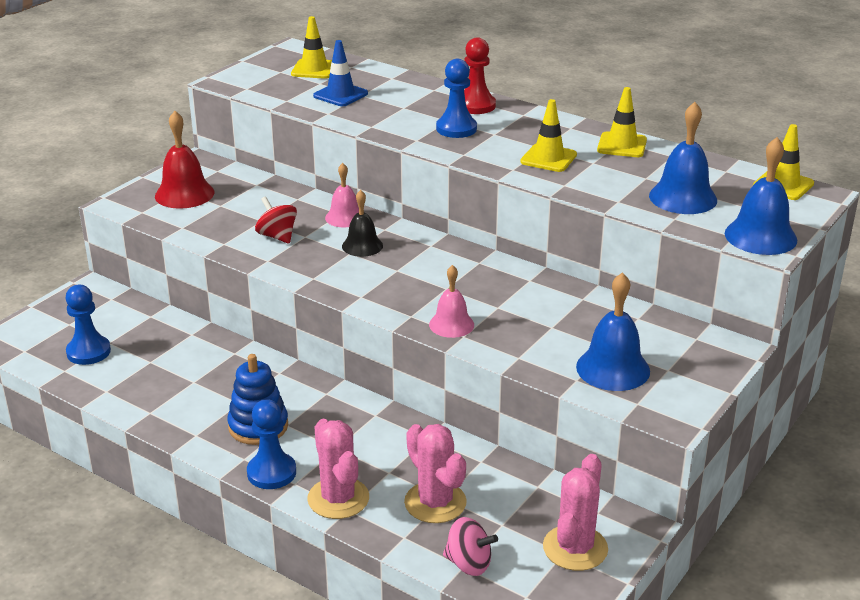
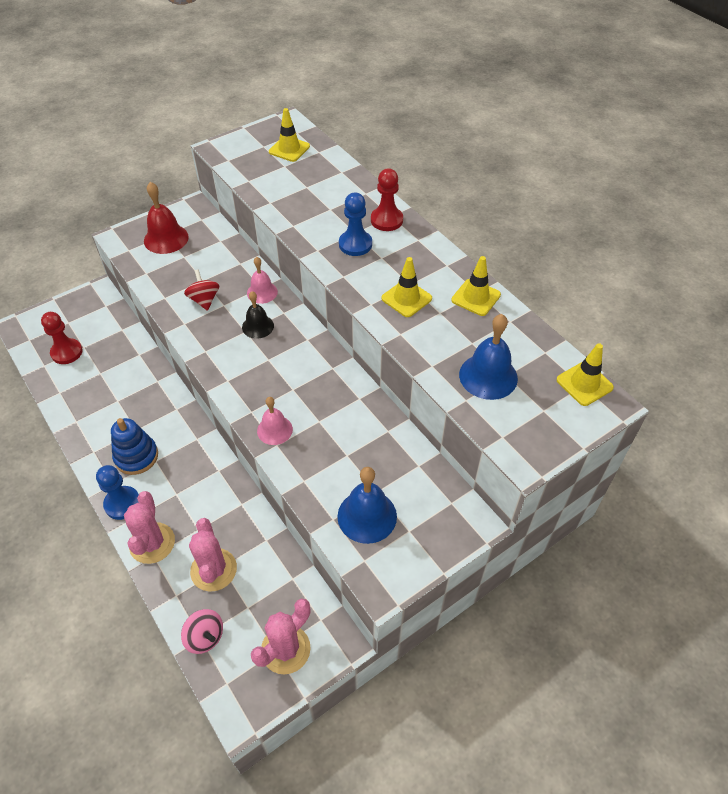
camera: 20 degrees right, 20 degrees up
blue pawn [66,285,111,365] -> red pawn [41,312,83,364]
blue traffic cone [313,40,368,106] -> none
blue bell [725,137,797,255] -> none

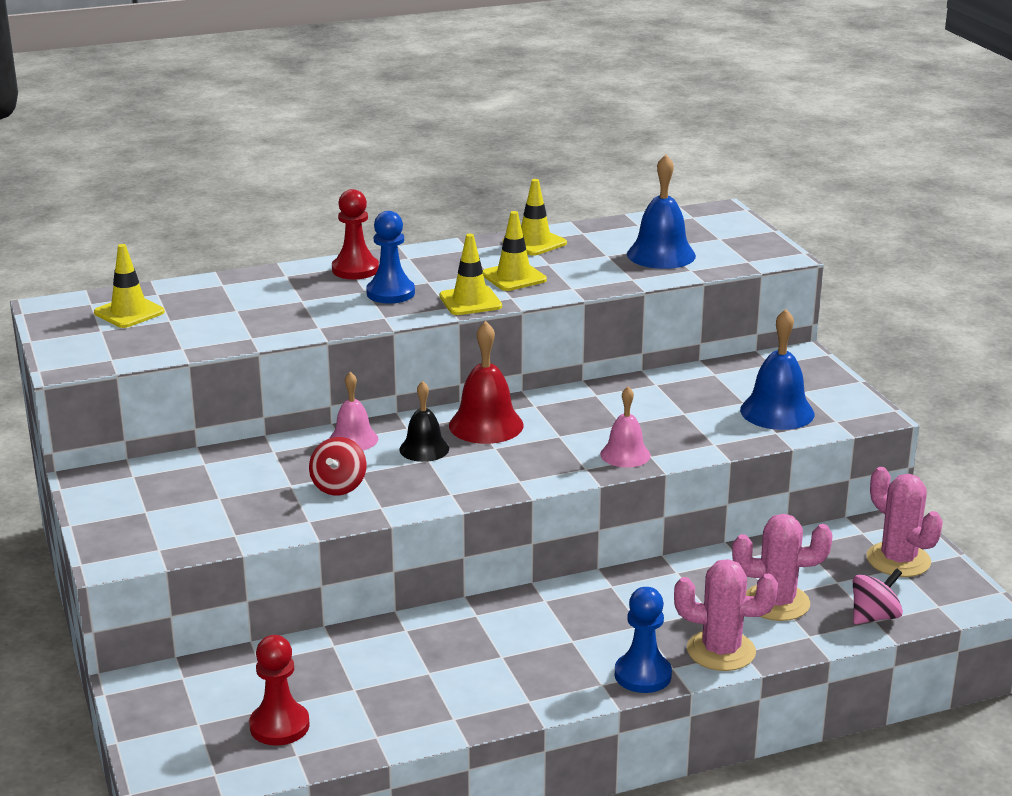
camera: 75 degrees left, 25 degrees down
blue stacking toy [111,418,158,475] -> none
red bell [144,182,189,254] -> red bell moved to [449,321,524,444]
red spinning top [184,269,219,311] -> red spinning top turned 75 degrees counterclockwise [309,437,366,495]
yellow traffic cone [556,343,614,406] -> yellow traffic cone moved to [439,234,502,315]

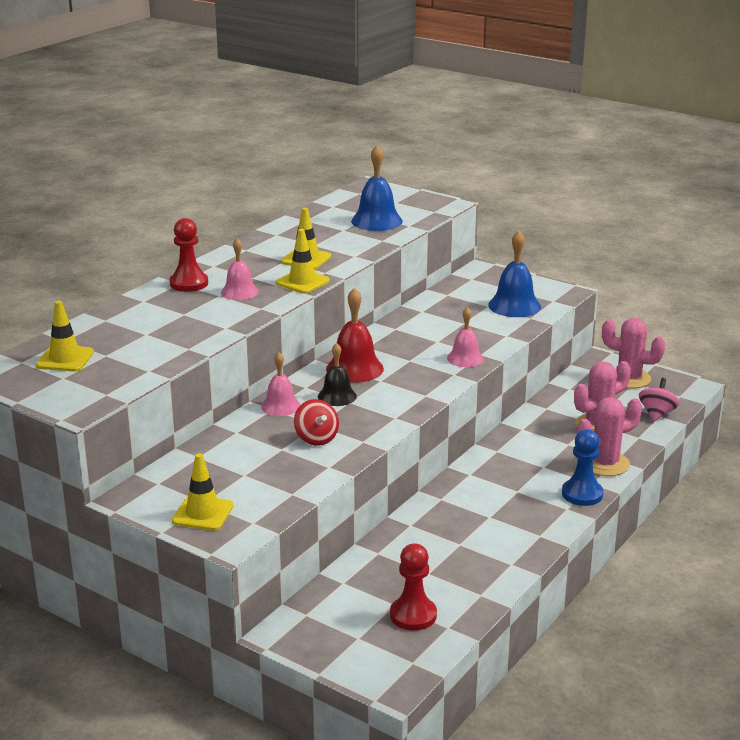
camera: 35 degrees left, 0 degrees up
blue pawn [366,211,415,304] -> pink bell [221,238,259,300]
yellow traffic cone [503,179,567,256] -> yellow traffic cone moved to [172,453,234,531]

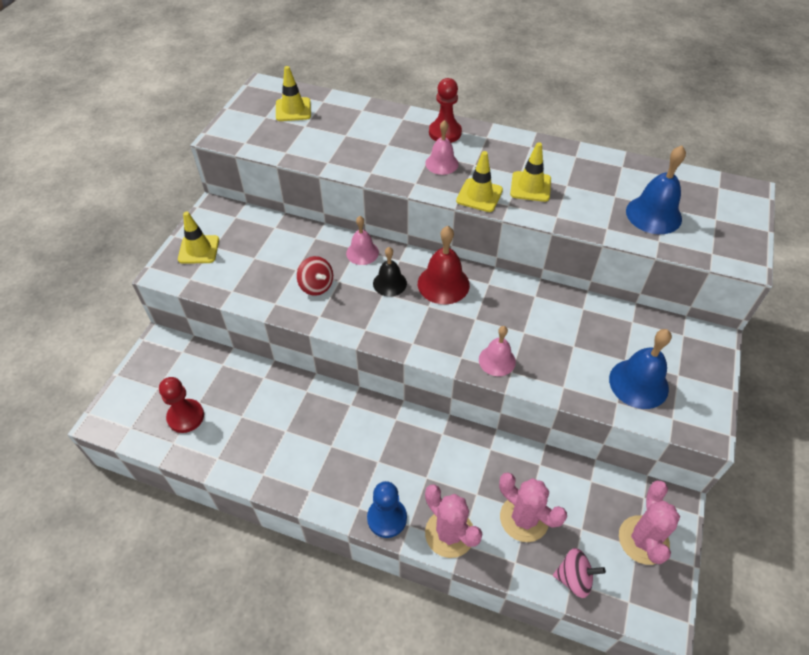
camera: 75 degrees right, 25 degrees up
red spinning top [294,399,339,446] -> red spinning top turned 90 degrees counterclockwise [297,256,333,296]

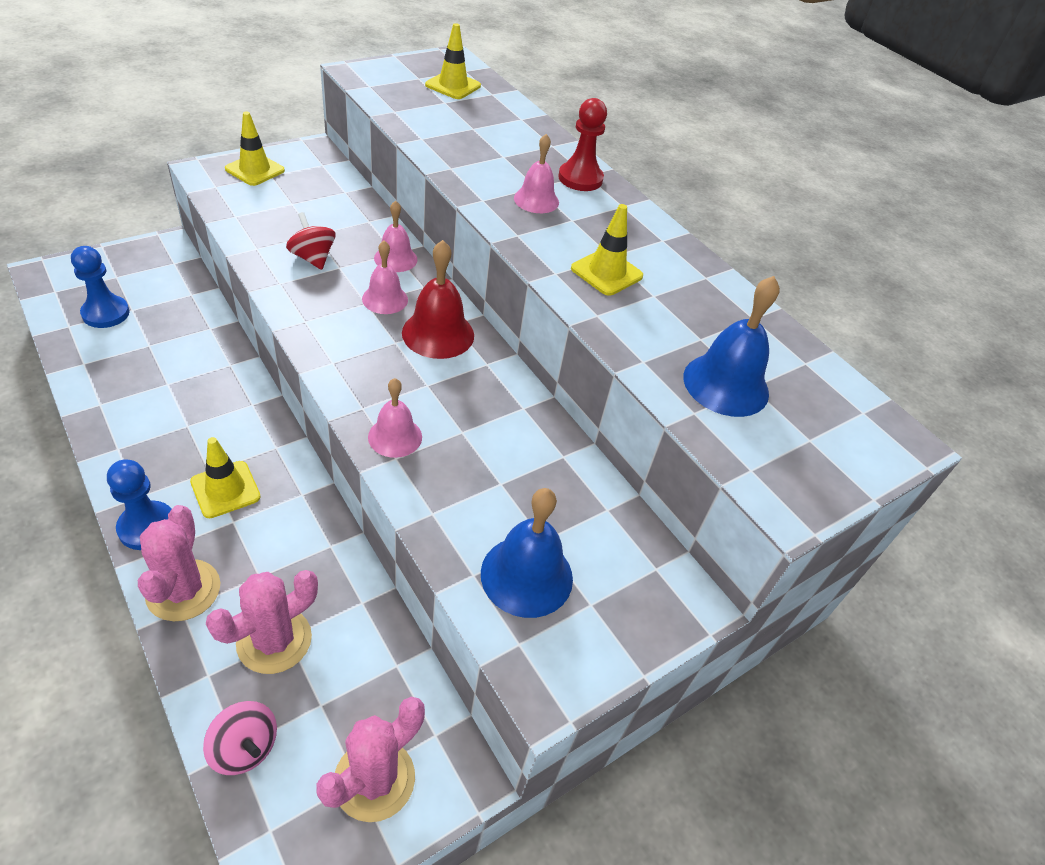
camera: 30 degrees right, 5 degrees down
red pawn [159,377,204,433] -> blue pawn [71,246,129,328]
red spinning top [297,256,333,296] -> red spinning top turned 150 degrees clockwise [286,212,336,270]
black bell [373,247,407,297] -> pink bell [362,241,408,314]
yellow traffic cone [456,151,503,212] -> yellow traffic cone moved to [190,437,261,518]
pink cactus [499,472,567,542] -> pink cactus turned 60 degrees clockwise [206,570,318,674]

